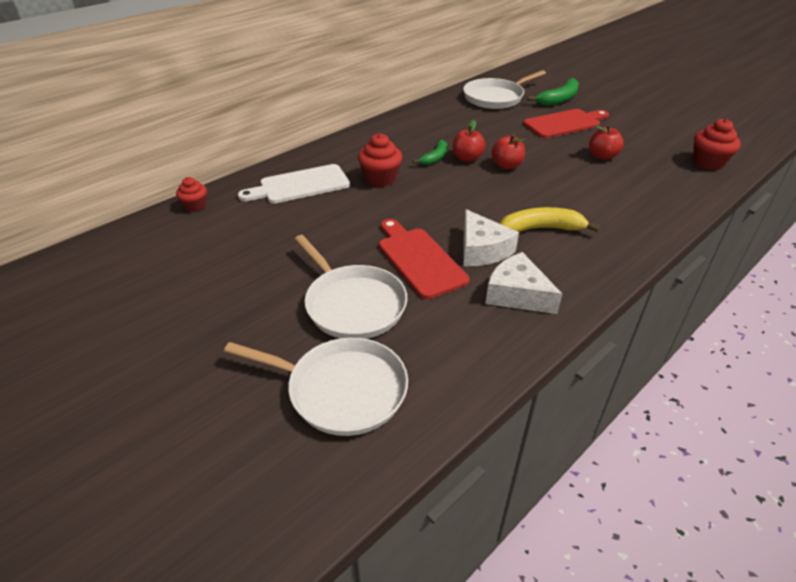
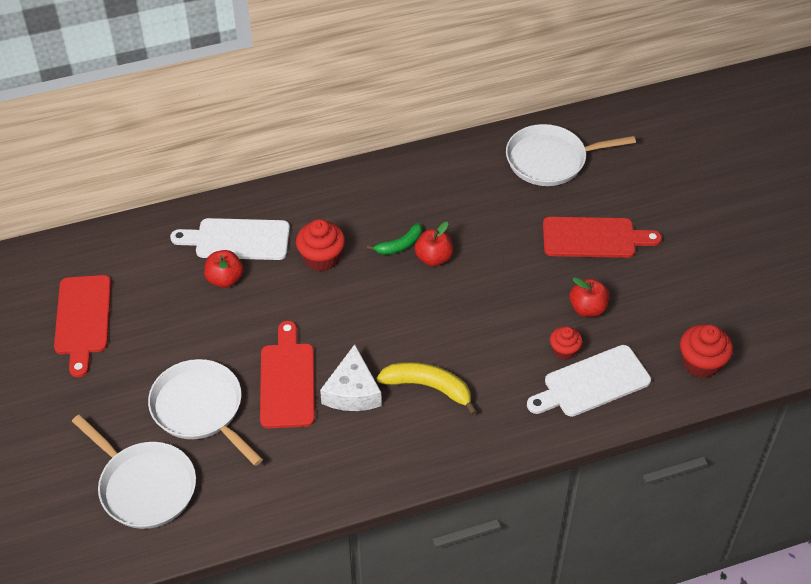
camera: 25 degrees right, 10 degrees up
red cupcake [176,177,207,212] -> red cupcake moved to [550,326,582,360]
white pan [294,235,407,339] -> white pan turned 150 degrees clockwise [148,359,263,466]
white cheese [486,252,562,314] -> none
red apple [491,134,525,169] -> red apple moved to [204,250,243,288]
green banana [527,78,579,106] -> none
none -> red cutting board [54,275,111,377]
none -> white cutting board [527,345,651,417]

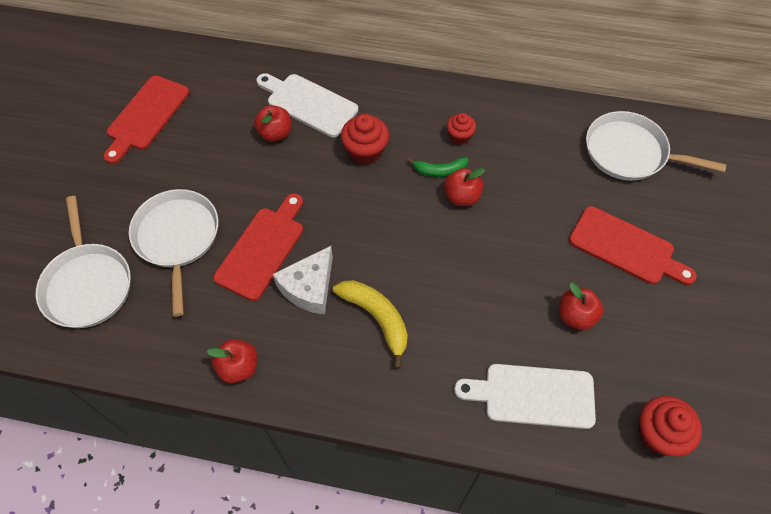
camera: 30 degrees right, 10 degrees up
red cupcake [550,326,582,360] -> red cupcake moved to [447,113,476,145]
none -> red apple [207,339,257,383]

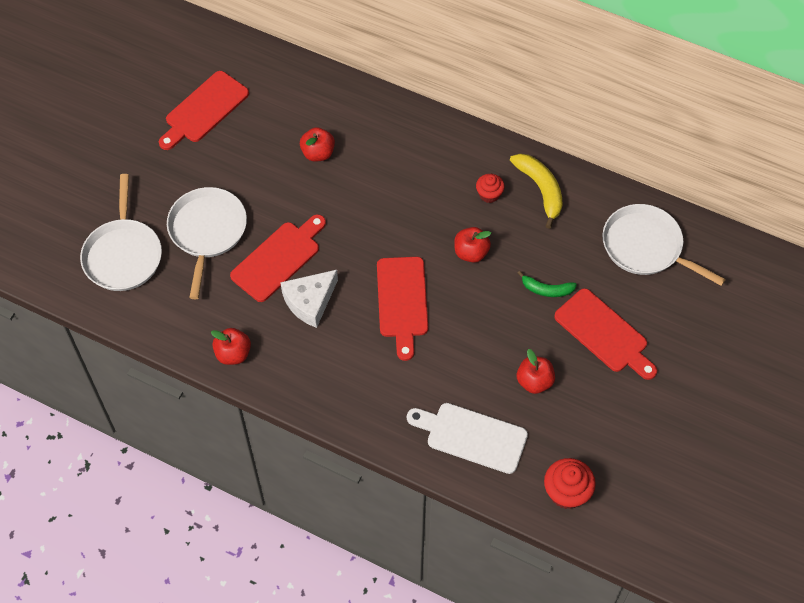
camera: 15 degrees right, 0 degrees up
white cutting board [256,73,358,137] -> none
yellow banana [333,280,408,369] -> yellow banana moved to [510,153,563,229]
red cupcake [341,114,389,165] -> none
green banana [407,157,469,177] -> green banana moved to [518,271,577,297]
none -> red cutting board [377,257,428,361]

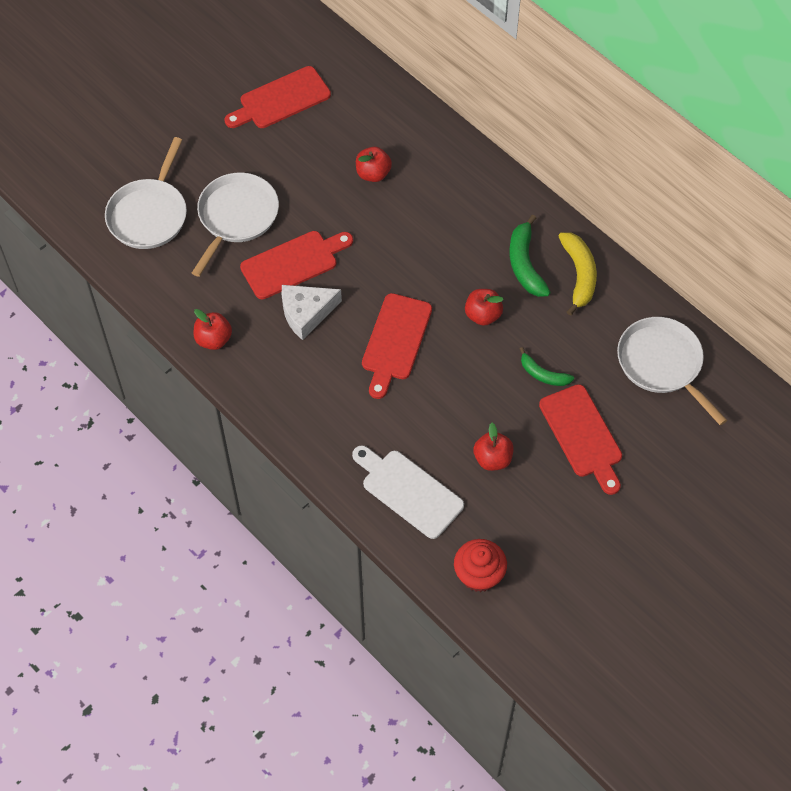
camera: 20 degrees right, 0 degrees up
red cupcake [476,174,505,203] -> green banana [509,215,551,297]

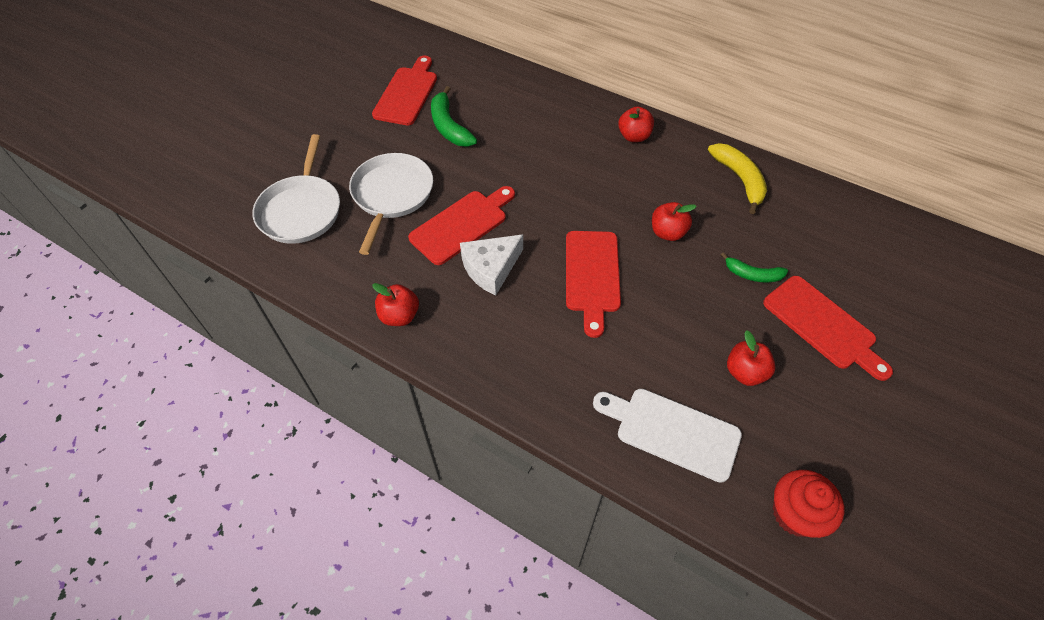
camera: 15 degrees left, 5 degrees down
red cutting board [224,66,331,128] -> red cutting board turned 150 degrees clockwise [372,56,437,125]
red apple [356,147,392,182] -> red apple moved to [618,107,654,142]
green banana [509,215,551,297] -> green banana moved to [431,86,477,147]
white pan [617,317,727,425] -> none

